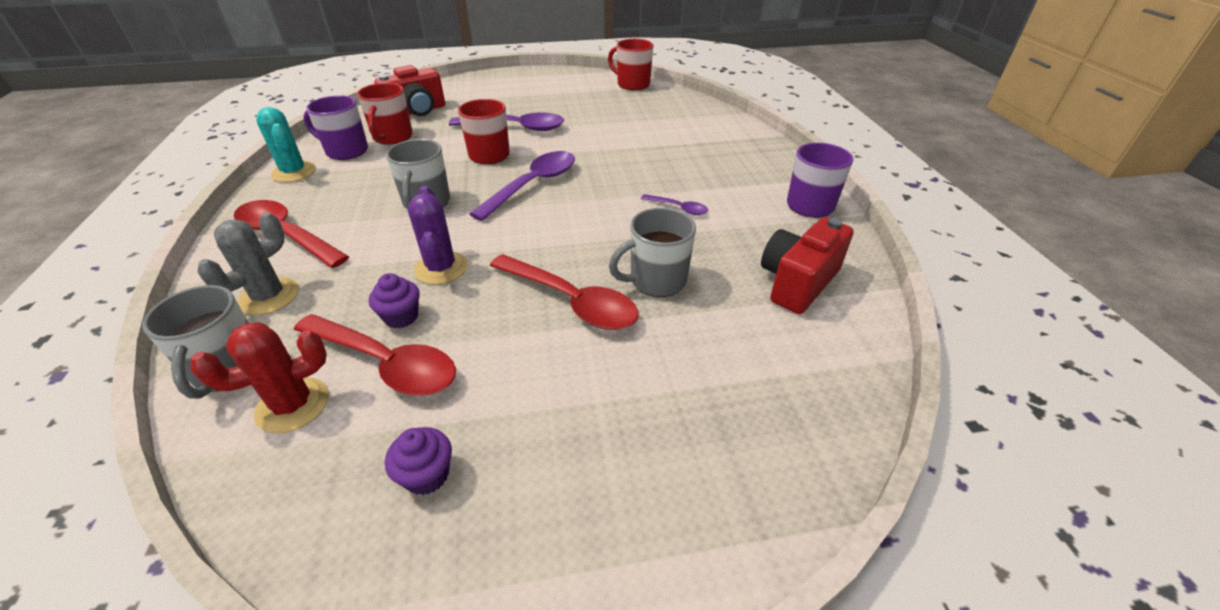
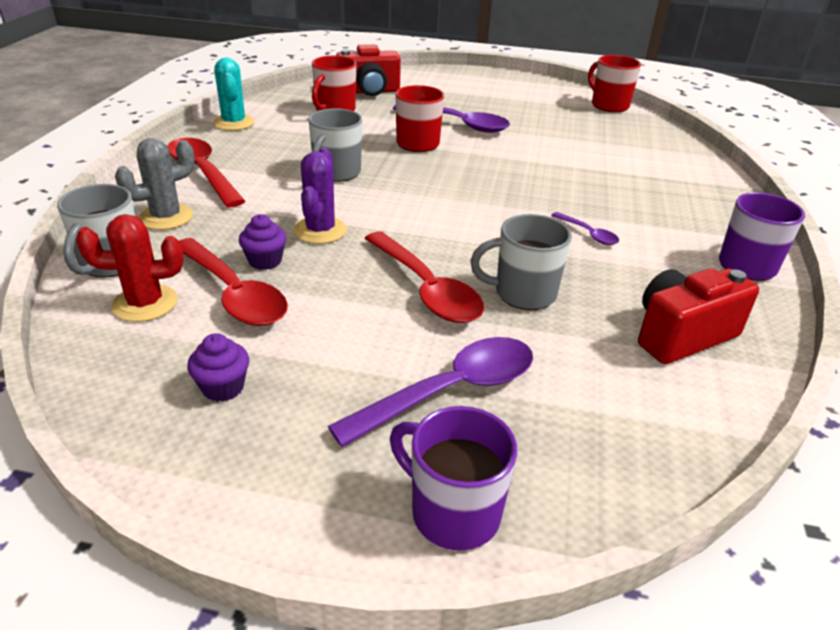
camera: 20 degrees right, 5 degrees down
purple mug [303,95,368,160] -> purple mug moved to [390,406,517,551]
purple spoon [470,151,575,221] -> purple spoon moved to [328,337,533,447]

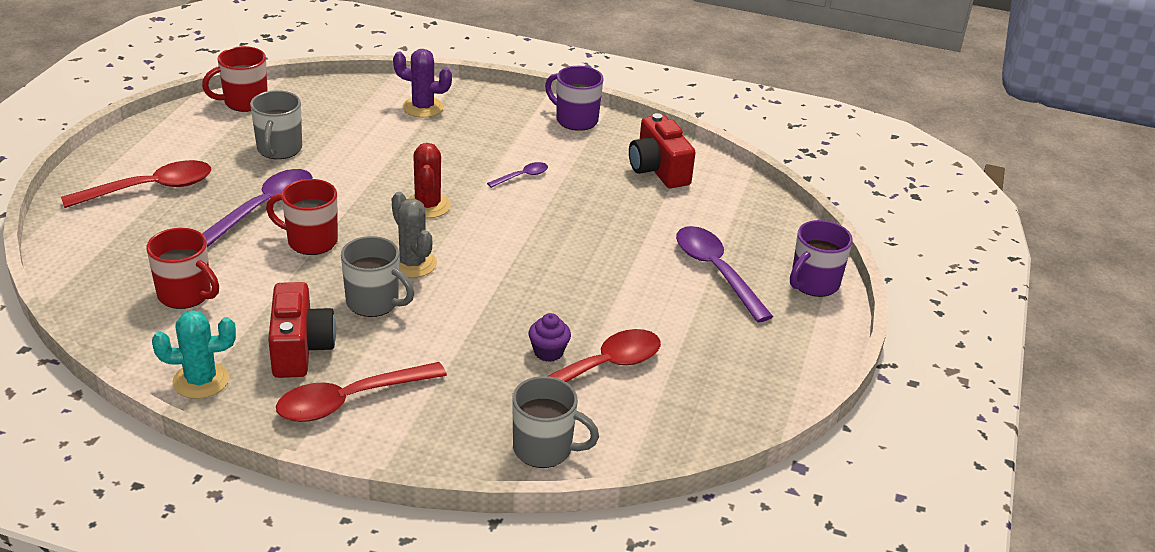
camera: 85 degrees left, 0 degrees up
red cactus [75,214,184,322] -> red cactus moved to [408,143,451,218]
grey cactus [115,138,195,230] -> grey cactus moved to [392,192,437,278]
purple cupcake [187,333,249,402] -> none
purple cactus [294,147,347,244] -> purple cactus moved to [393,49,452,118]
red camera [336,44,401,96] -> red camera moved to [268,282,336,378]
red spoon [364,232,484,323] -> red spoon moved to [61,160,211,208]
grey mug [470,214,572,310] -> grey mug moved to [250,90,302,159]

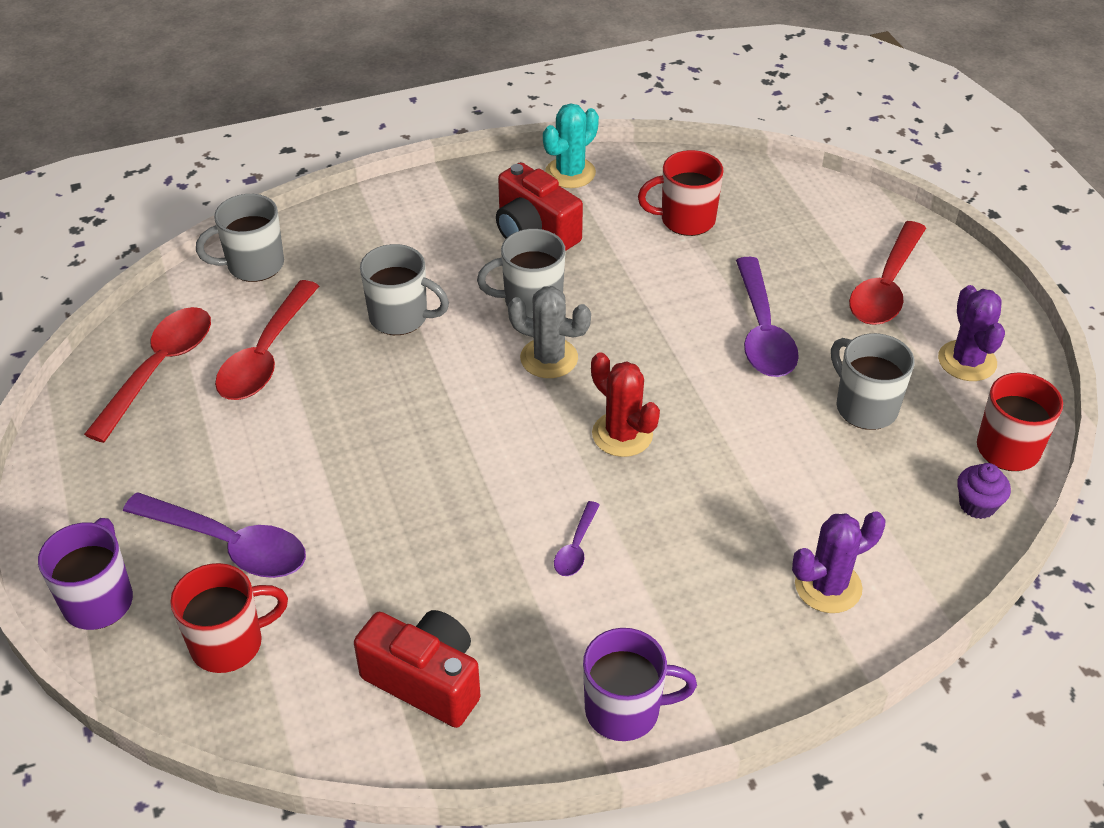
camera: 145 degrees right, 10 degrees up
red mug [266,179,338,255] -> red mug moved to [170,563,288,673]
red spoon [276,362,447,422] -> red spoon moved to [84,307,211,443]
purple cupcake [529,313,571,362] -> purple cupcake moved to [957,463,1011,519]
none -> grey mug [360,244,449,335]
none -> purple cactus [938,285,1005,381]

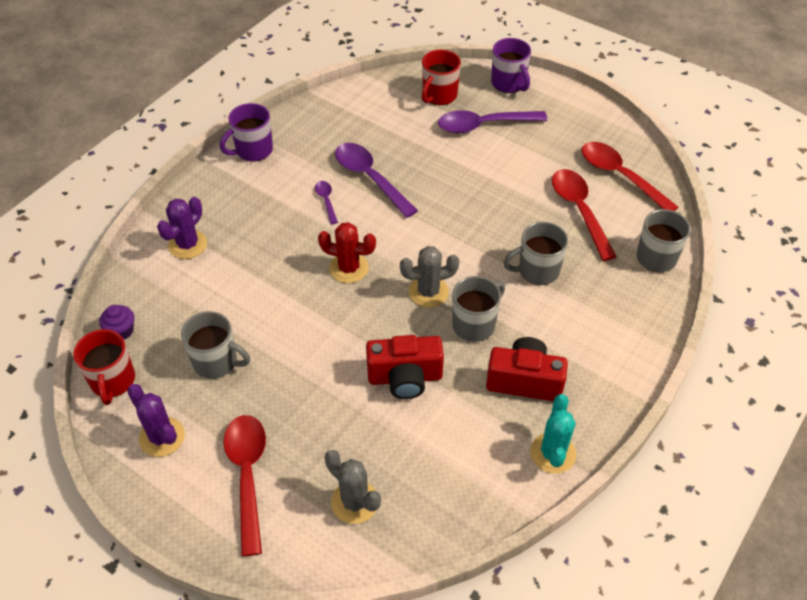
camera: 145 degrees right, 5 degrees up
red spoon [84,307,211,443] -> red spoon turned 150 degrees clockwise [582,142,678,211]
red camera [354,610,480,728] -> red camera moved to [366,335,444,399]
red mug [638,150,724,236] -> none
purple spoon [736,257,799,377] -> purple spoon moved to [335,143,418,218]
none -> grey cactus [325,450,381,524]

